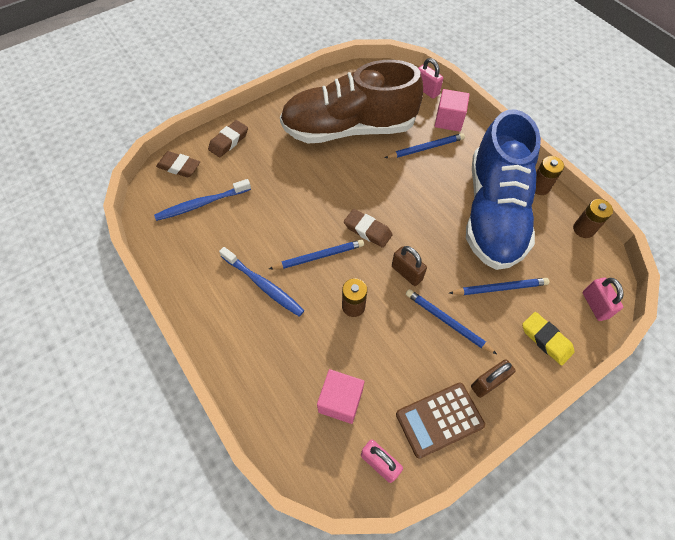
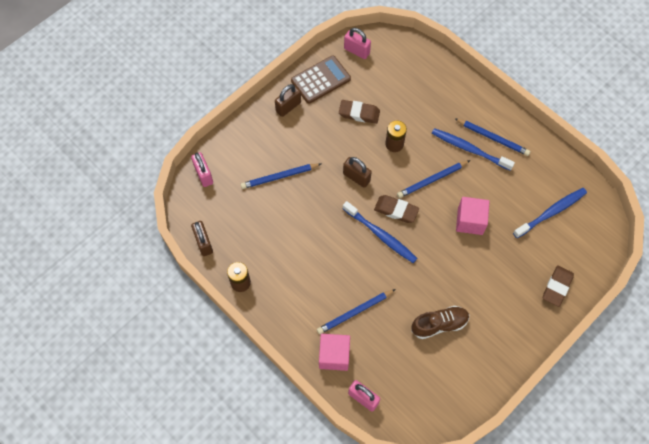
camera: 170 degrees right, 5 degrees up
brown eraser [156,151,200,177] -> brown eraser moved to [339,100,380,124]
brown shoe [280,60,423,144] -> brown shoe [411,306,469,339], size x0.42
pink cube [317,369,364,424] -> pink cube moved to [456,197,490,235]
blue pencil [406,289,497,354] -> blue pencil moved to [454,118,530,156]
blue shoe [466,109,541,270] -> none
yellow eraser [522,312,575,365] -> none
brown battery [573,199,613,238] -> brown padlock [191,221,213,256]
none -> blue toothbrush [343,201,417,263]

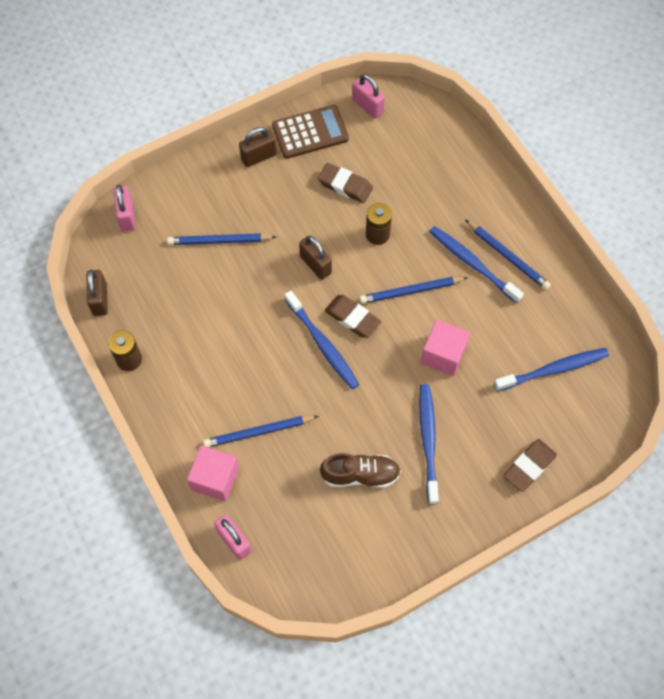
camera: 15 degrees right, 0 degrees up
none -> blue toothbrush [419,384,439,505]

